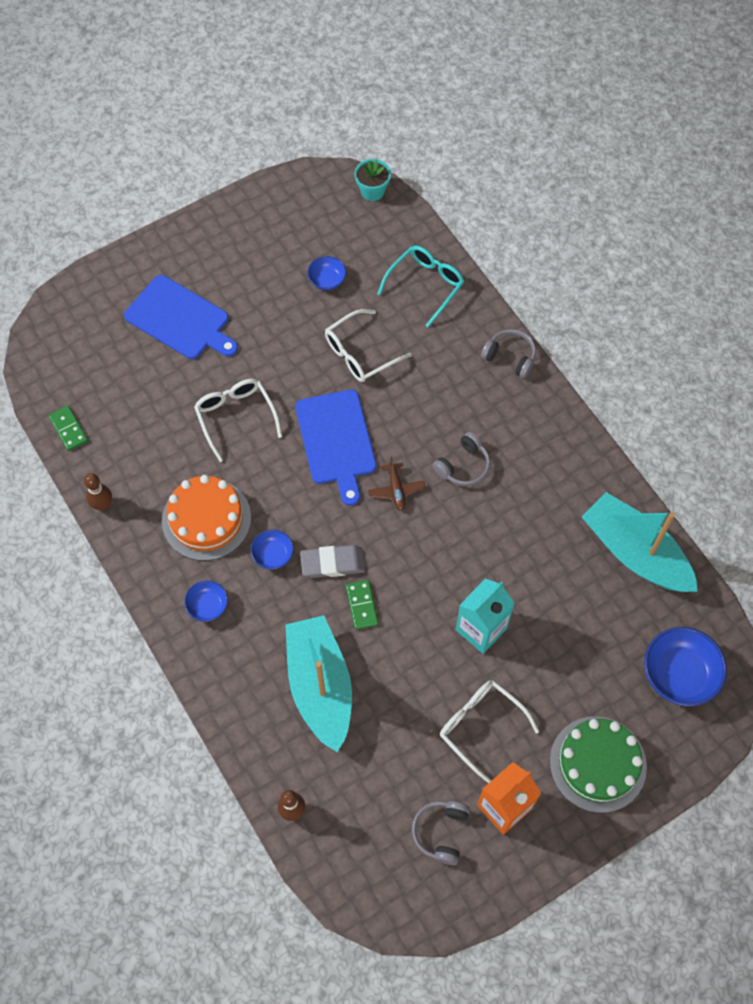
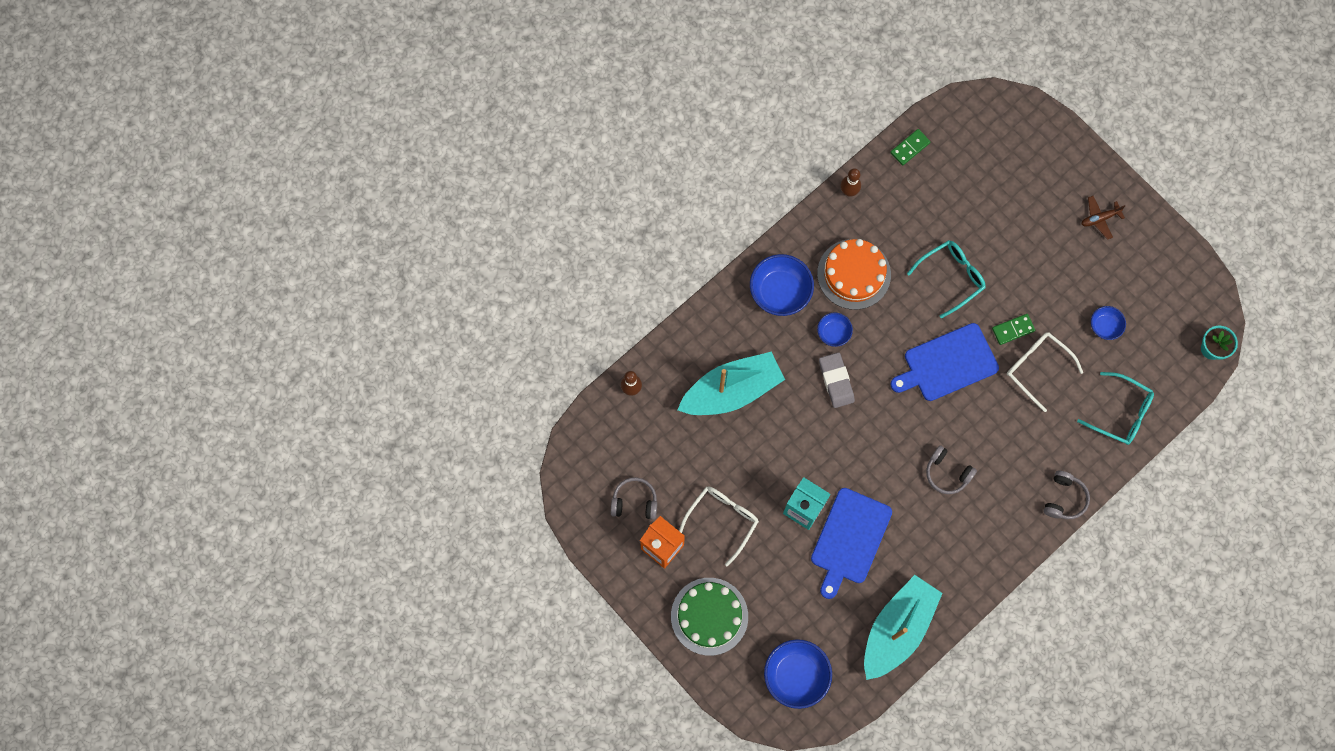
camera: 80 degrees right, 10 degrees up
blue cutting board [124,275,238,359] -> blue cutting board moved to [811,488,892,599]
blue bowl [184,580,228,622] -> blue bowl [750,254,814,316], size x1.82
white glasses [194,379,282,462] -> turquoise glasses [907,240,986,319]
green domino [346,580,378,630] -> green domino moved to [992,314,1035,345]
brown plane [368,457,425,511] -> brown plane moved to [1082,196,1125,240]

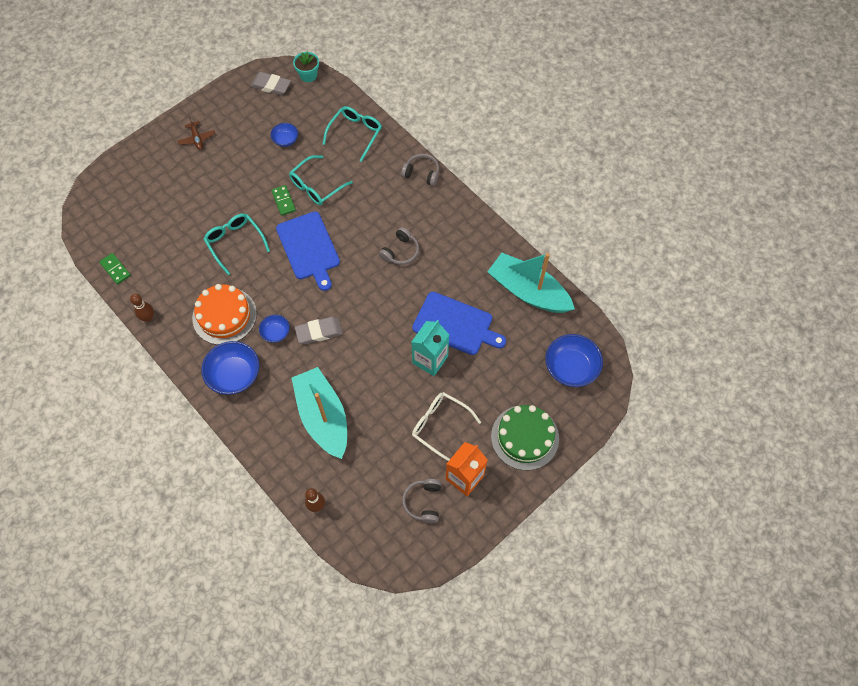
camera: 90 degrees left, 10 degrees down
white glasses [1007,332,1083,412] -> turquoise glasses [289,155,353,205]
none -> grey eraser [250,72,291,95]

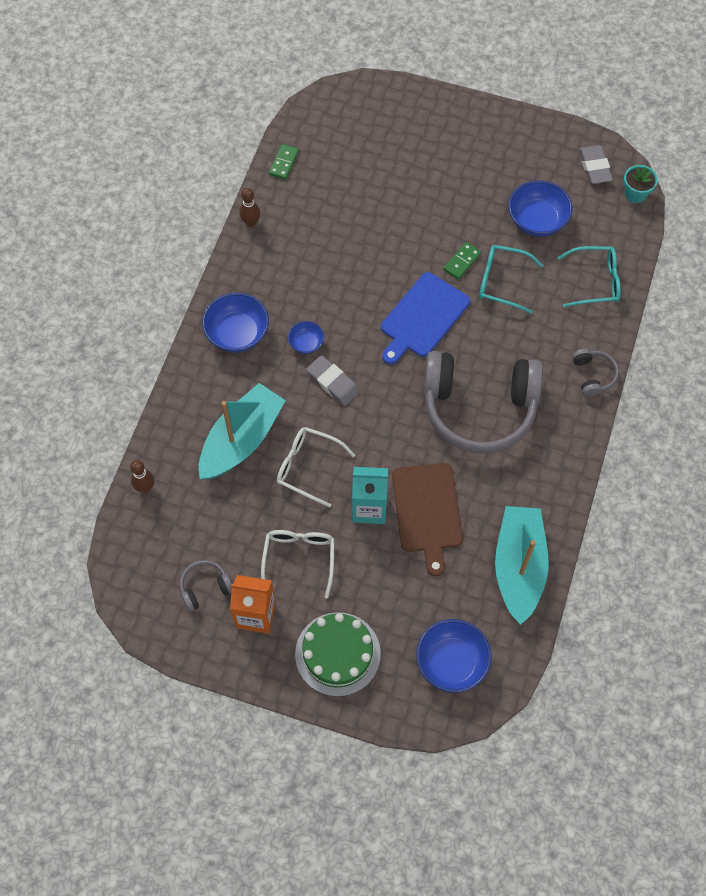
camera: 60 degrees right, 0 degrees up
brown plane [178,117,215,150] -> none
orange cake [192,284,257,345] -> none
turquoise glasses [204,213,270,275] -> none
blue bowl [270,123,298,147] -> blue bowl [508,180,573,237], size x1.82
grey headphones [379,227,419,265] -> grey headphones [424,351,543,454], size x2.44
blue cutting board [412,292,506,355] -> brown cutting board [392,463,463,576]
none -> white glasses [277,427,355,508]

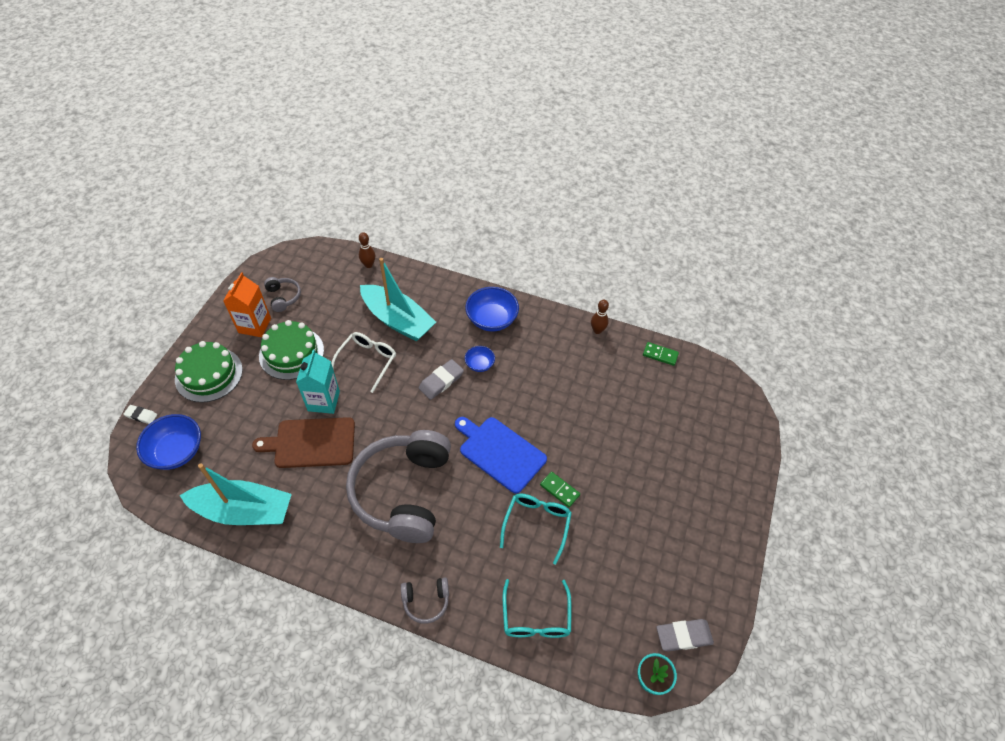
camera: 90 degrees right, 10 degrees down
white glasses [261,530,334,598] -> green cake [259,320,324,380]
blue bowl [508,180,573,237] -> none
none -> white eraser [123,405,157,424]

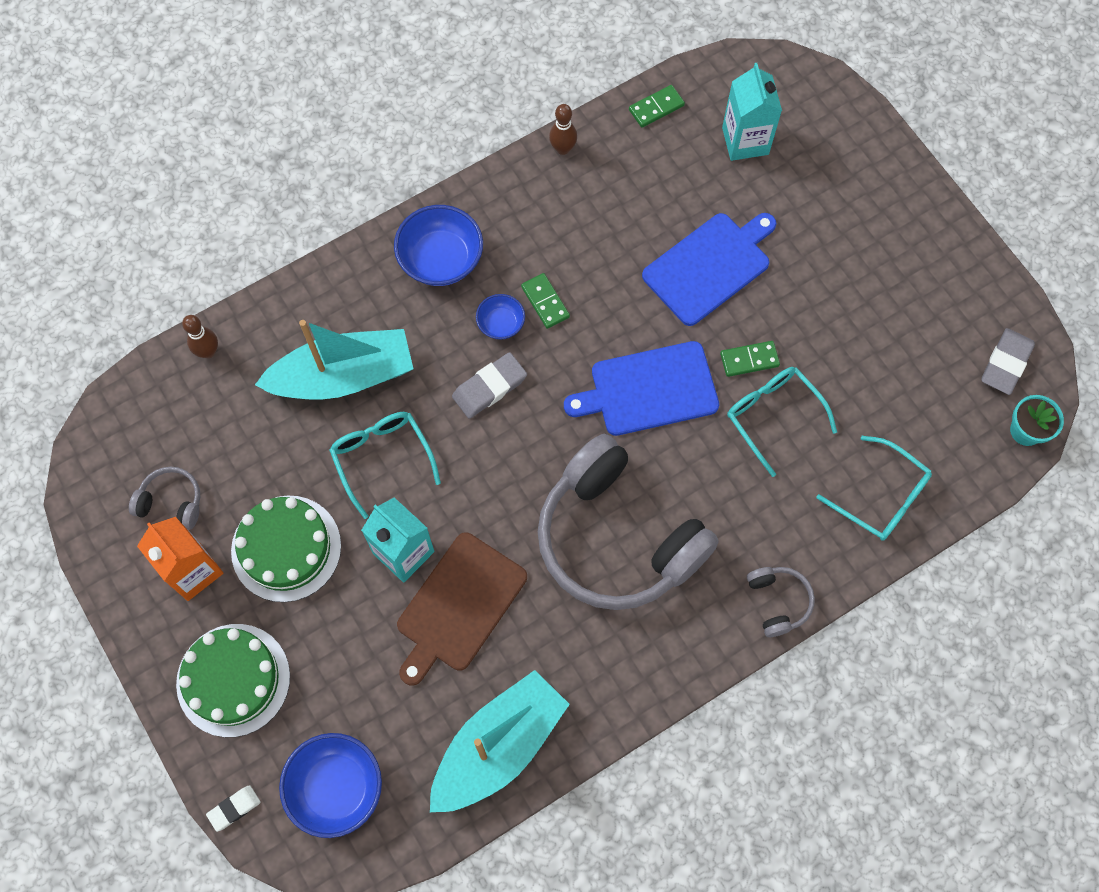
camera: 50 degrees left, 15 degrees up
white glasses [331,332,396,393] -> turquoise glasses [329,412,441,519]
grey headphones [401,578,449,624] -> grey headphones turned 45 degrees counterclockwise [747,567,815,637]
grey eraser [419,359,464,400] -> grey eraser turned 60 degrees clockwise [452,352,527,419]
none -> green domino [521,273,570,329]
none -> blue cutting board [642,213,777,326]
none -> turquoise carton [722,63,782,161]

